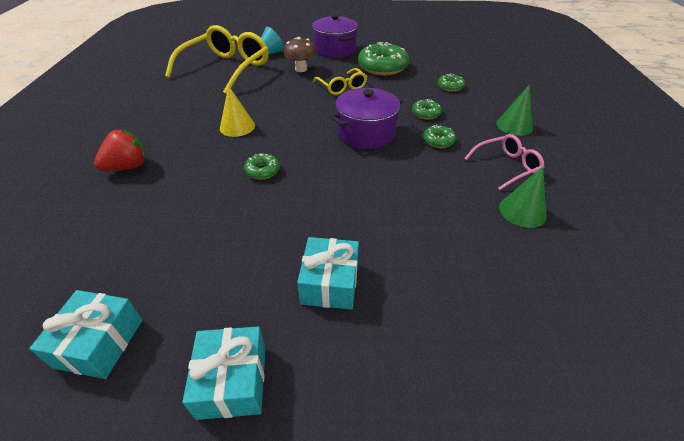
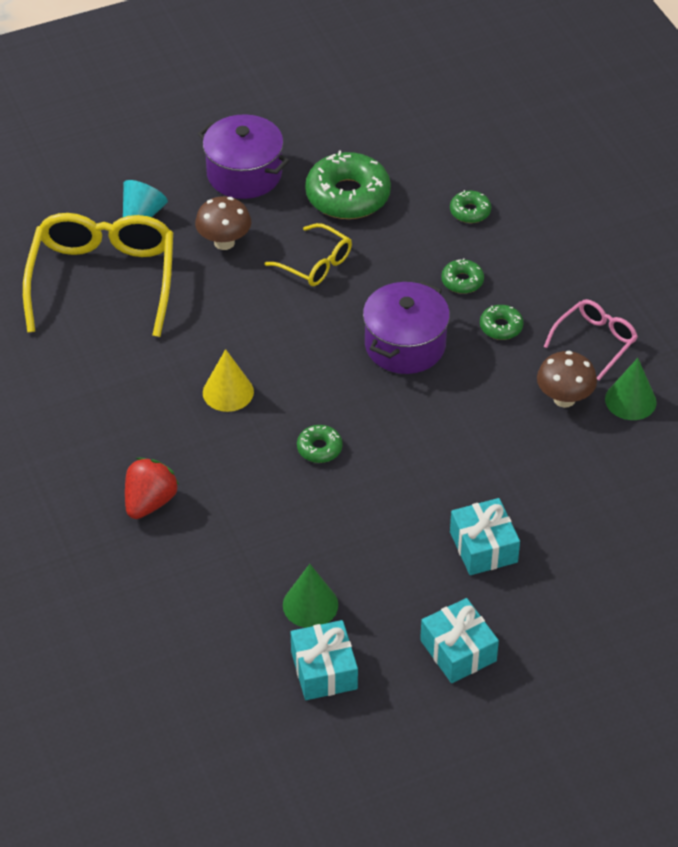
camera: 25 degrees left, 5 degrees up
green cone [497,85,533,136] -> green cone moved to [283,564,338,628]
none -> brown mushroom [537,351,597,408]

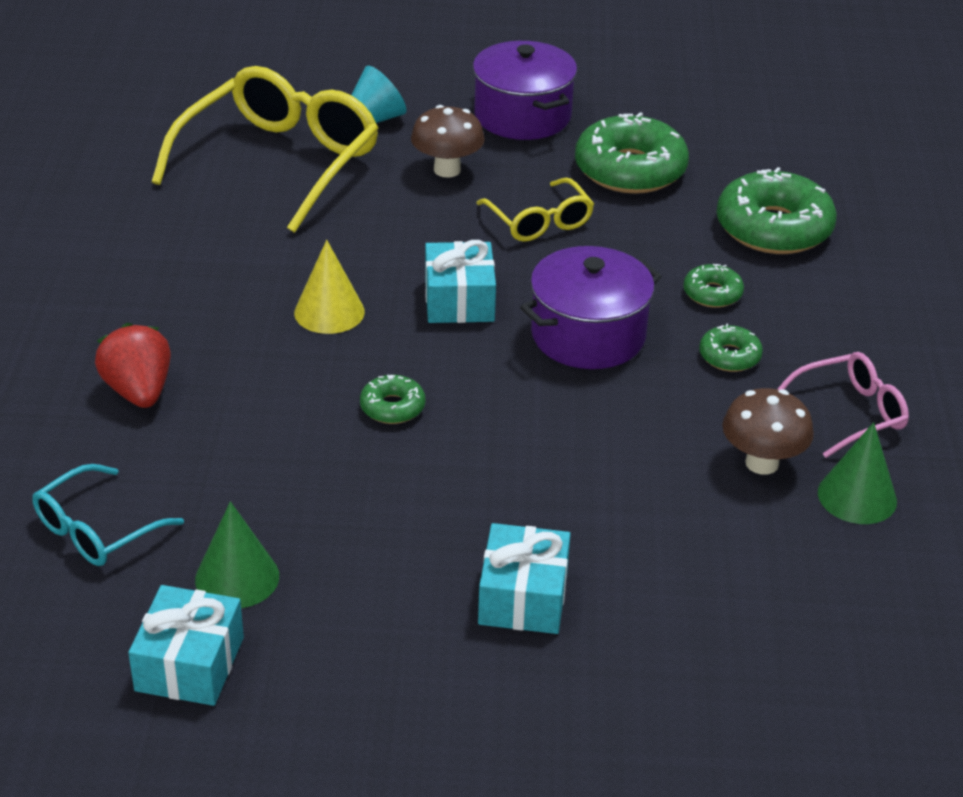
camera: 25 degrees right, 10 degrees down
red strawberry [125,458,179,519] -> red strawberry turned 75 degrees counterclockwise [95,323,171,408]
turquoise gift [420,598,499,683] -> turquoise gift moved to [425,240,496,323]
green donut [450,190,491,223] -> green donut [717,167,837,254], size x2.07
none -> turquoise glasses [32,464,184,566]

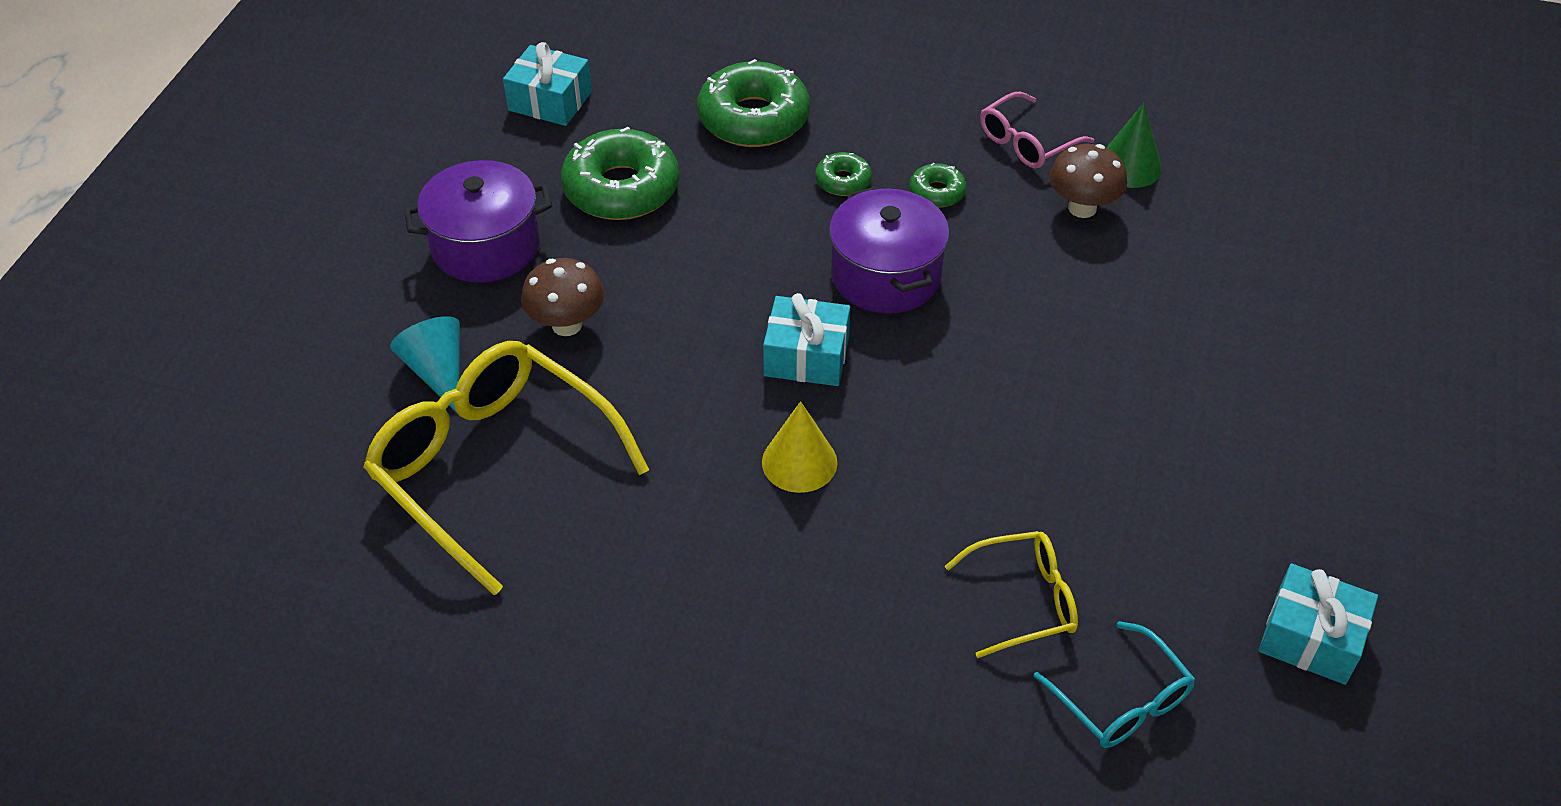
camera: 75 degrees left, 10 degrees up
red strawberry [95,323,171,408] -> none
green cone [195,501,279,608] -> none
green donut [360,375,425,424] -> none
yellow glasses [476,178,594,242] -> yellow glasses moved to [945,531,1078,658]
turquoise gift [478,523,571,634] -> turquoise gift moved to [503,42,592,126]
pink glasses [778,352,909,458] -> pink glasses turned 120 degrees counterclockwise [980,92,1094,168]

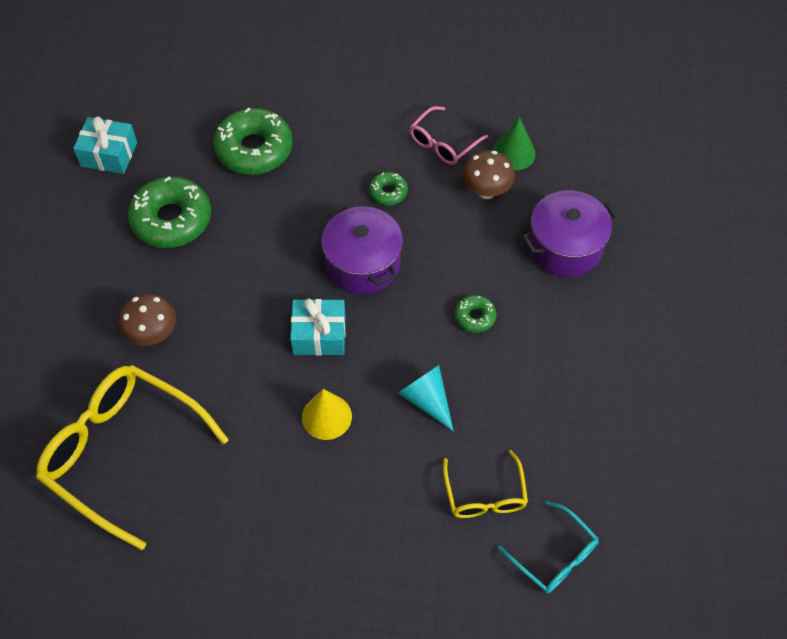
camera: 10 degrees left, 10 degrees up
turquoise cone [390,316,460,415] -> turquoise cone moved to [398,365,454,431]
purple pot [404,160,552,283] -> purple pot moved to [522,190,618,277]
green donut [815,152,872,196] -> green donut moved to [455,295,496,333]
yellow glasses [945,531,1078,658] -> yellow glasses turned 105 degrees clockwise [443,450,528,518]
turquoise gift [1259,563,1378,685] -> none

